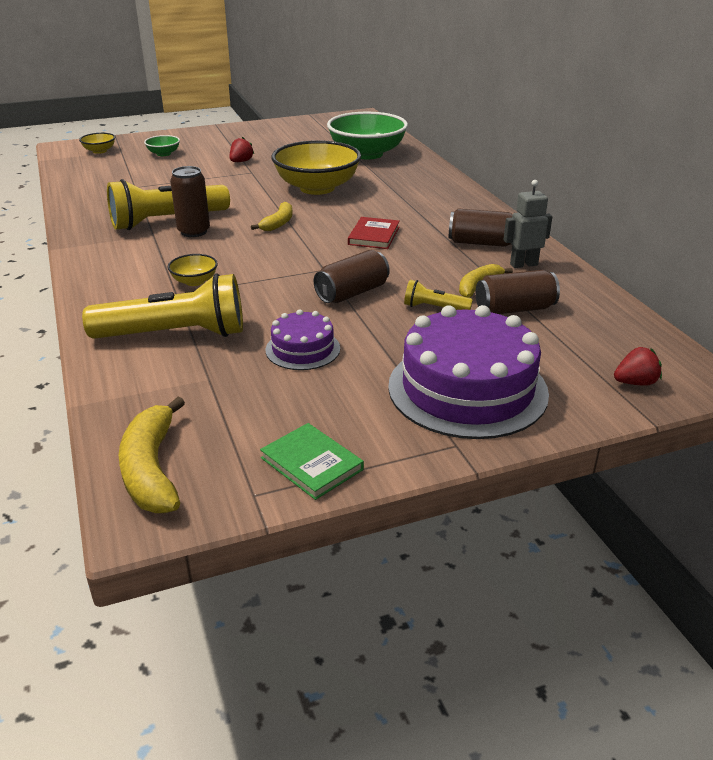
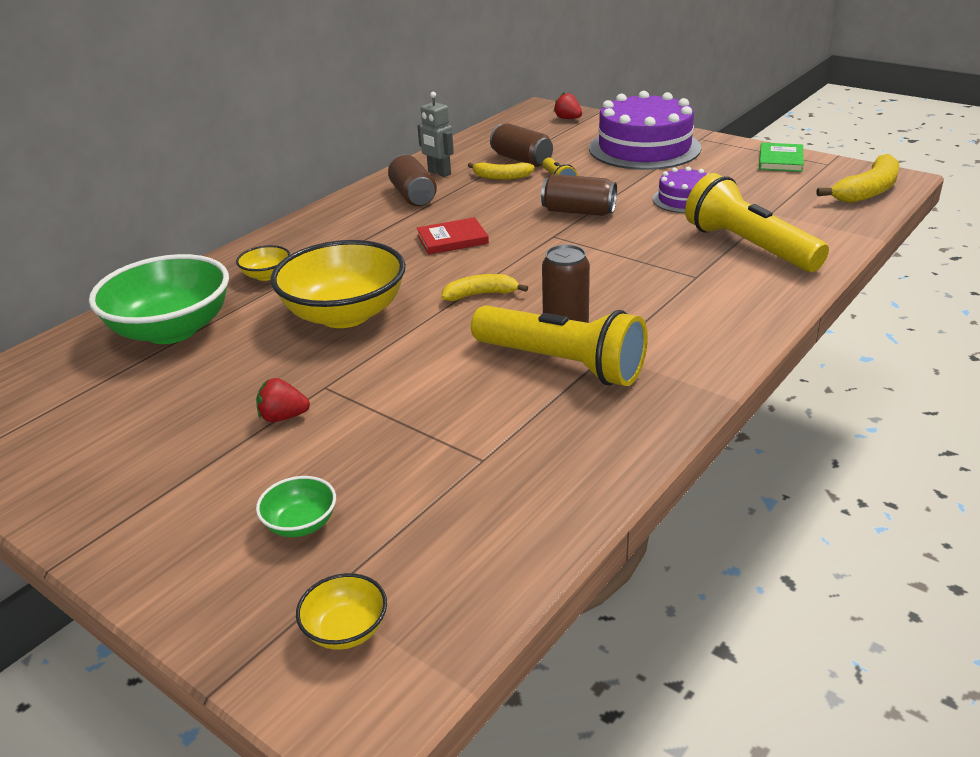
camera: 120 degrees left, 0 degrees up
yellow bowl [168,254,218,286] -> yellow bowl moved to [236,245,290,281]

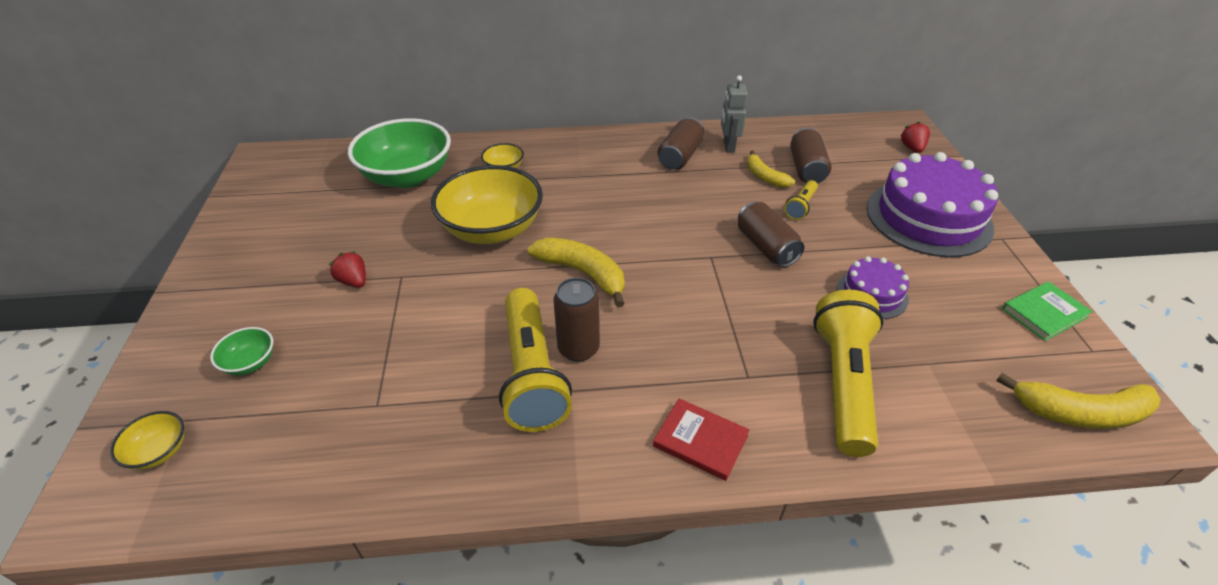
camera: 45 degrees right, 10 degrees up
red book [417,217,489,255] -> red book moved to [653,398,750,481]
yellow banana [441,274,528,301] -> yellow banana [528,237,625,307], size x1.60

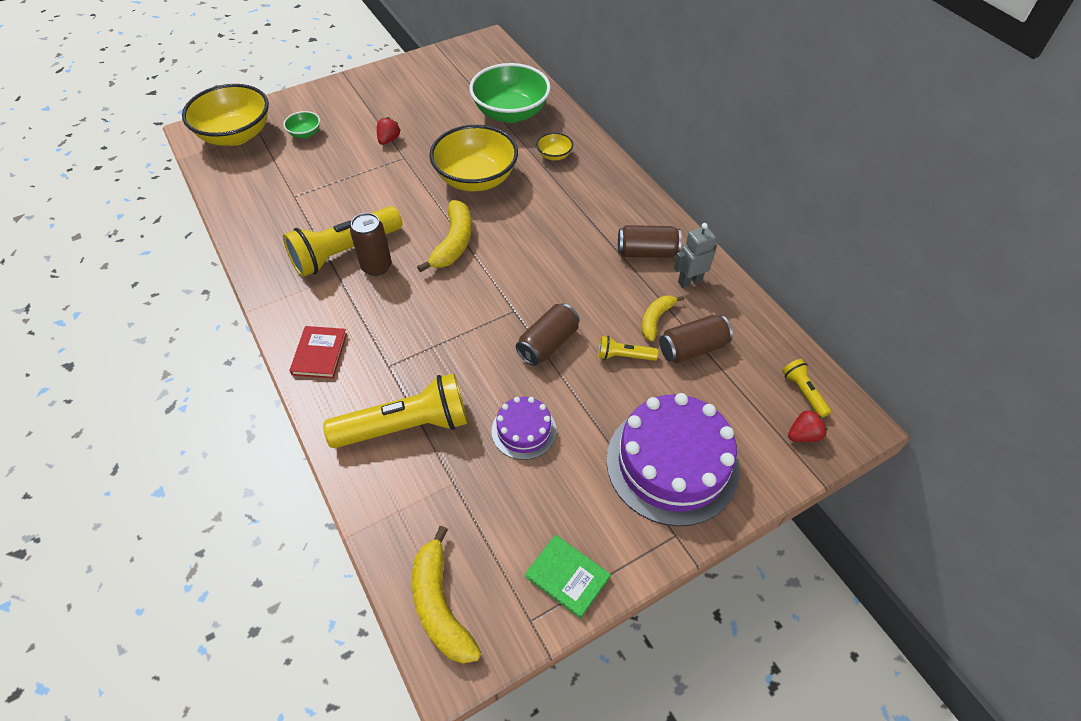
camera: 65 degrees right, 10 degrees up
yellow bowl [110,411,184,470] -> yellow bowl [182,84,269,146], size x2.27
none -> yellow flashlight [782,359,831,418]

